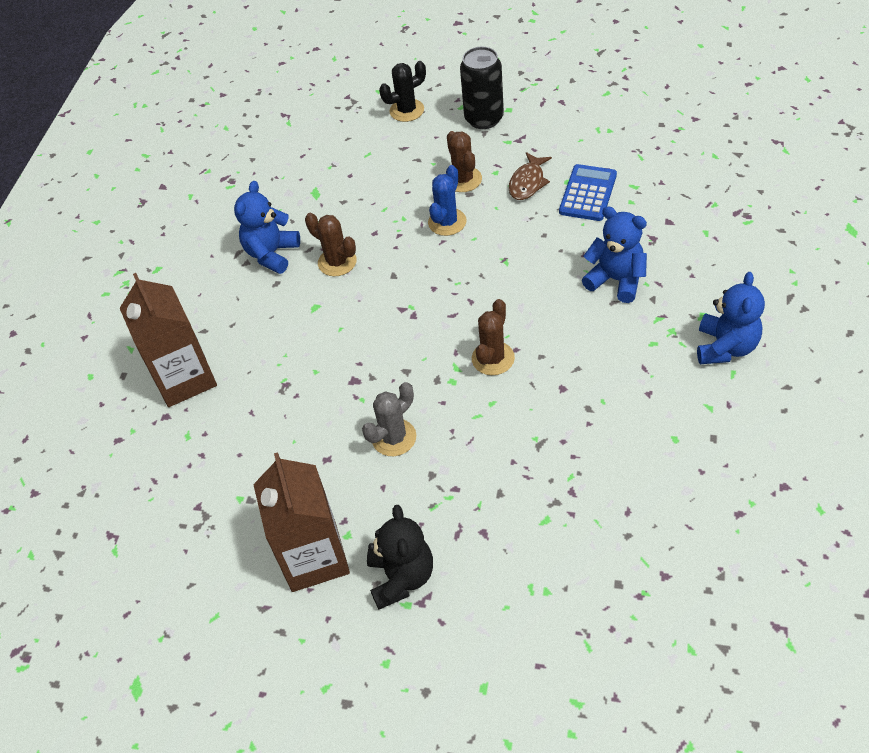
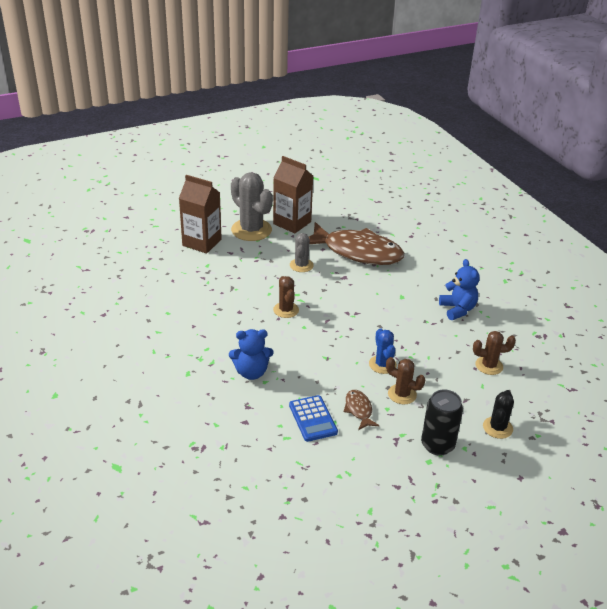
camera: 135 degrees right, 15 degrees down
brown carton [120,273,217,407] -> brown carton moved to [179,175,222,253]
brown cactus [305,213,357,276] -> brown cactus moved to [473,331,516,375]
black teddy bear [367,505,433,609] -> grey cactus [231,172,273,241]
blue teddy bear [697,272,765,364] -> none
none -> brown fish [309,222,404,265]

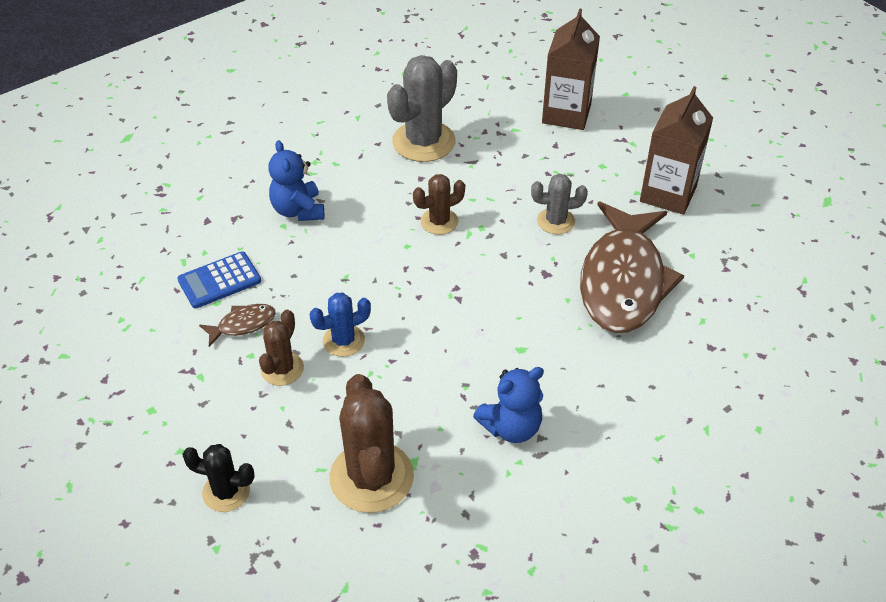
camera: 80 degrees right, 10 degrees up
grey cactus [231,172,273,241] -> grey cactus moved to [387,55,457,162]
black can [421,390,463,456] -> none
brown cactus [473,331,516,375] -> brown cactus [330,374,414,513], size x1.79

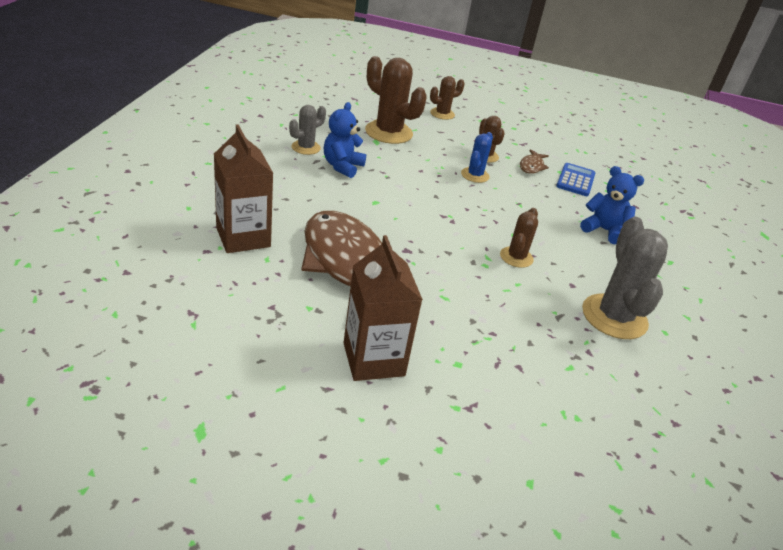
camera: 135 degrees right, 10 degrees down
black cactus [182,444,255,512] -> brown cactus [430,76,465,120]
grey cactus [531,174,588,234] -> grey cactus moved to [289,105,326,155]
brown carton [542,8,600,130] -> brown carton moved to [214,124,274,253]

